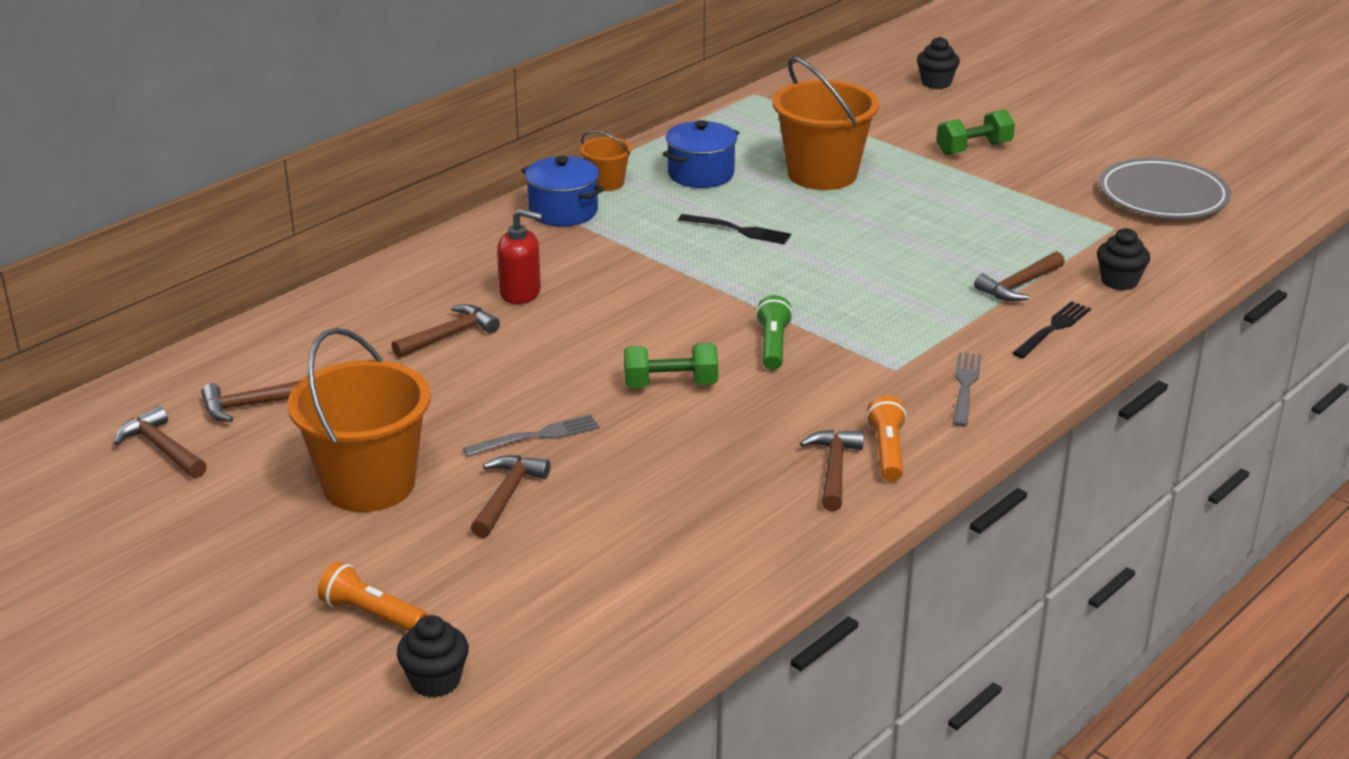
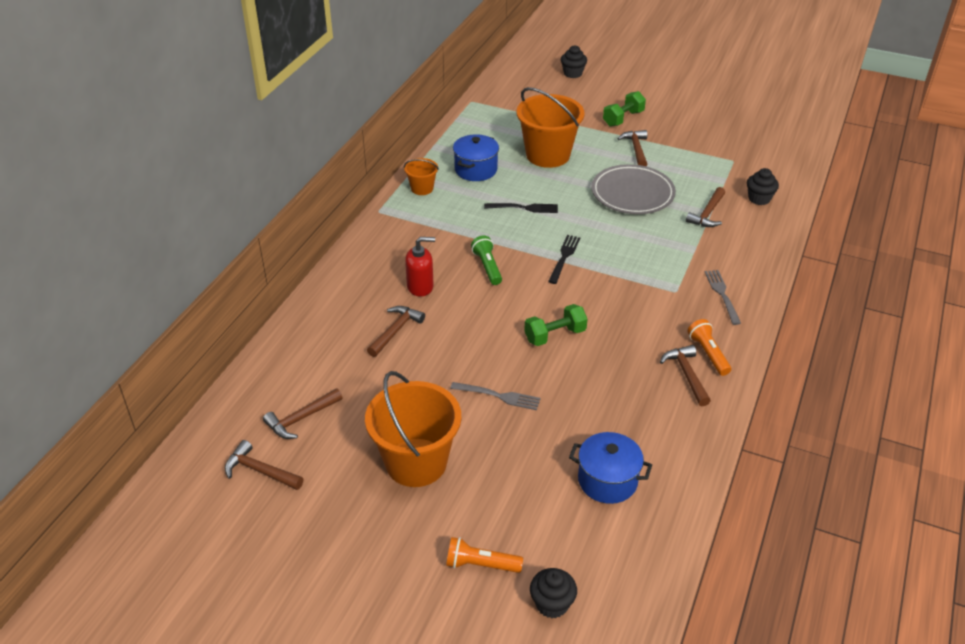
camera: 20 degrees left, 10 degrees up
grey fork [463,414,600,456] -> grey fork turned 60 degrees clockwise [450,382,540,410]
brown hammer [471,455,550,538] -> brown hammer moved to [617,130,647,166]
blue pot [521,156,604,226] -> blue pot moved to [569,432,652,504]
green flashlight [756,295,793,370] -> green flashlight moved to [471,235,502,285]
black fork [1013,301,1091,358] -> black fork moved to [548,235,580,284]
grey plate [1099,158,1231,219] -> grey plate moved to [591,164,676,214]

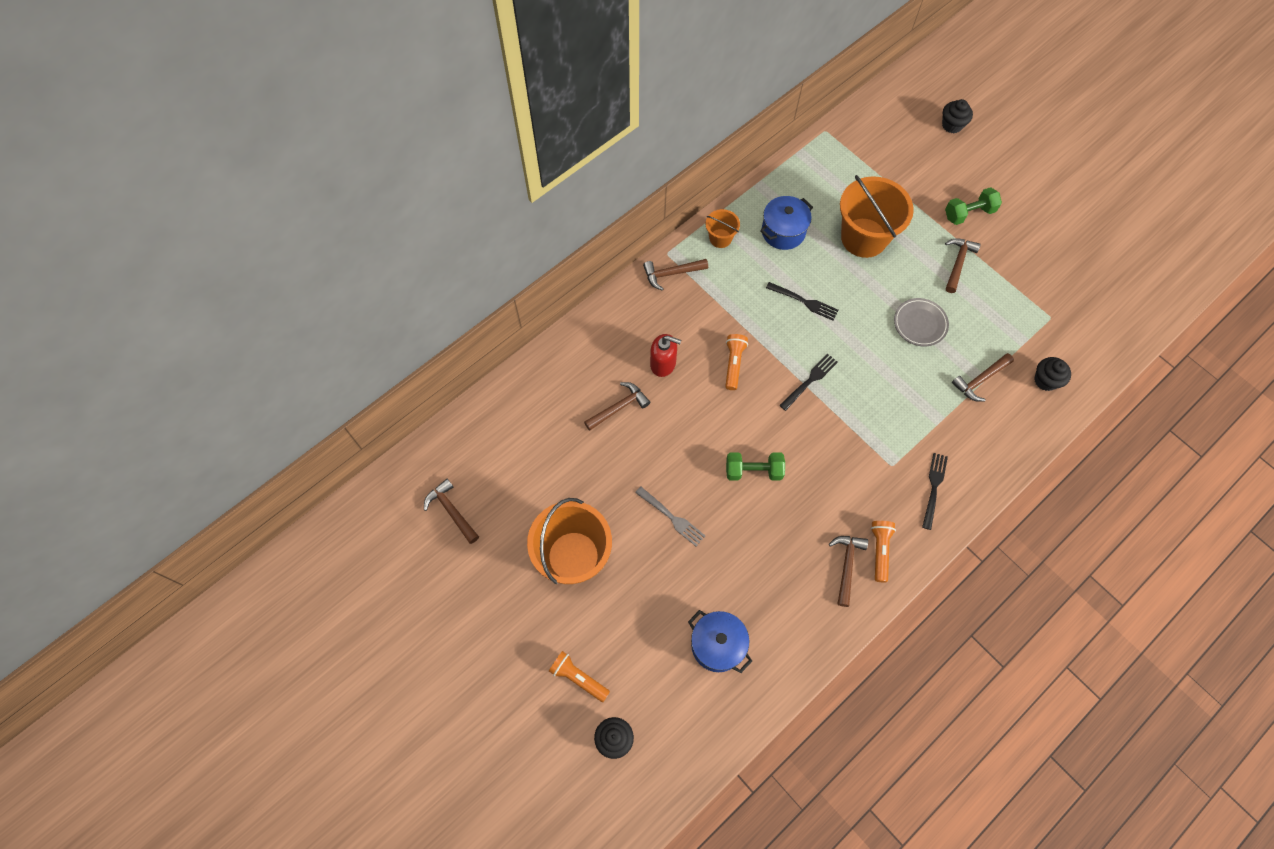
camera: 25 degrees right, 25 degrees up
brown hammer [263,388,343,439] -> brown hammer moved to [643,259,708,291]
green flashlight [471,235,502,285] -> orange flashlight [725,334,748,390]
grey plate [591,164,676,214] -> grey plate [894,298,949,347], size x0.62
grey fork [705,270,741,325] -> black fork [922,453,948,530]

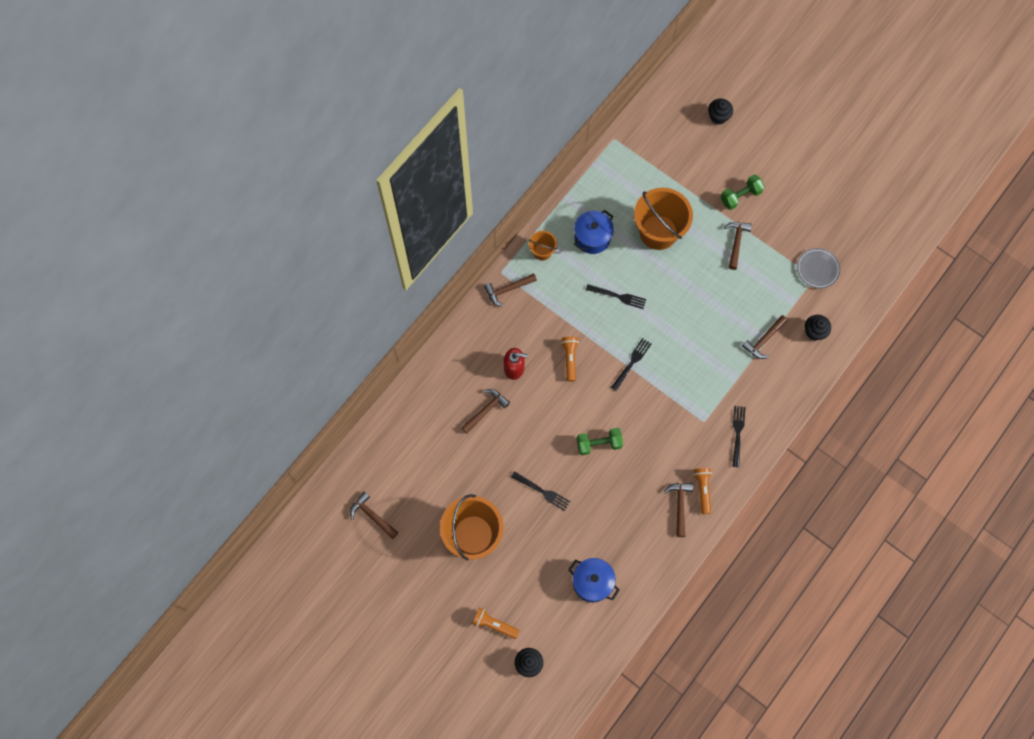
camera: 10 degrees left, 5 degrees up
grey fork [635,486,705,547] -> black fork [511,471,570,511]
grey plate [894,298,949,347] -> grey plate moved to [797,248,840,289]

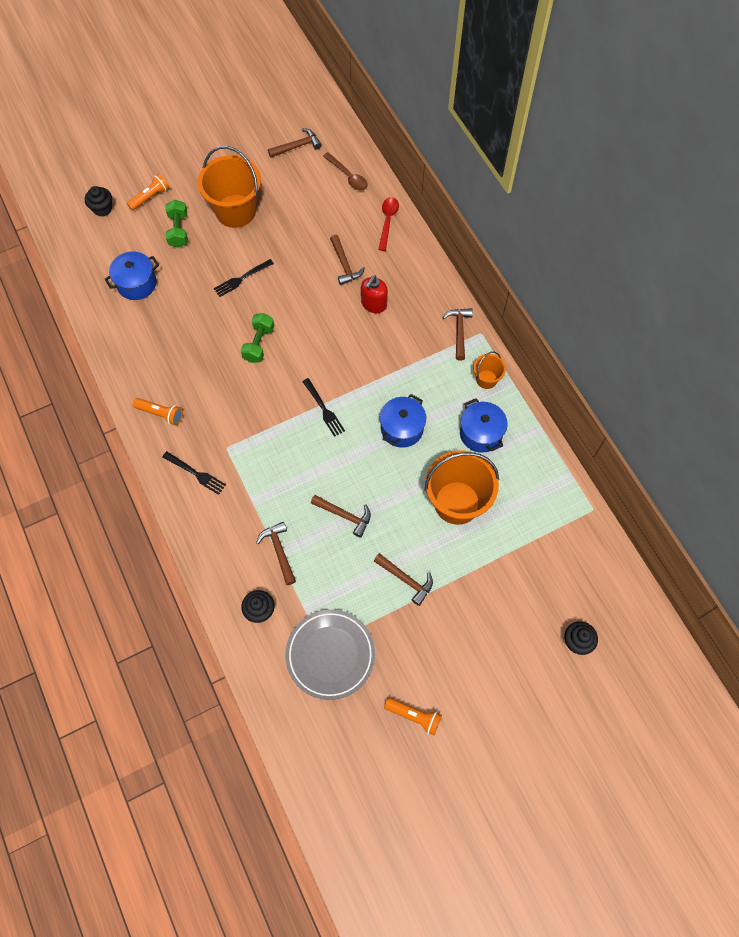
camera: 115 degrees right, 5 degrees down
orange flashlight [561,336,579,382] -> orange flashlight moved to [384,698,442,735]
black fork [586,284,646,309] -> blue pot [380,394,426,448]
brown hammer [664,483,693,537] -> brown hammer moved to [311,495,371,538]
green dumbbell [721,174,764,210] -> green dumbbell moved to [166,200,188,248]
grey plate [797,248,840,289] -> grey plate [285,609,375,700], size x1.61
none -> brown spoon [323,152,368,191]
none -> red spoon [378,197,399,251]

